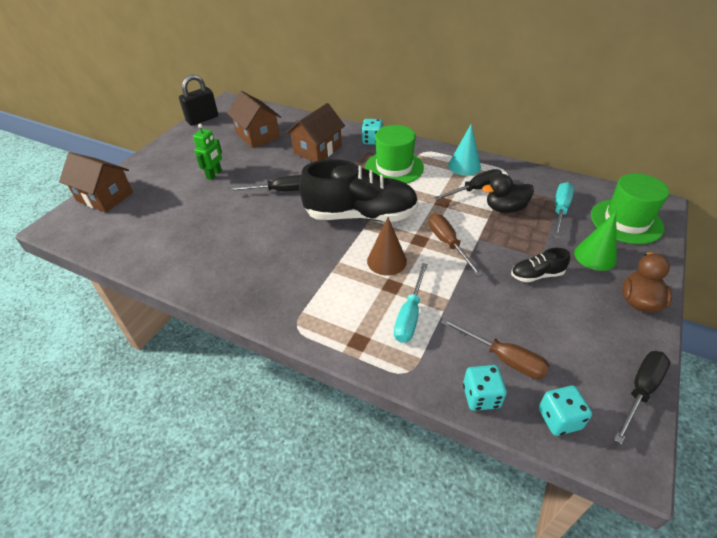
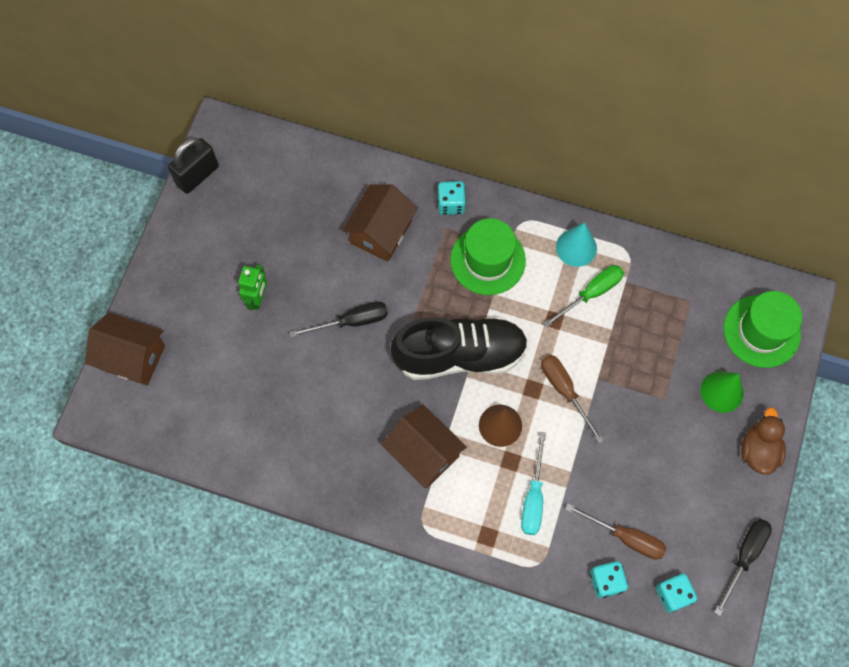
camera: 10 degrees left, 25 degrees up
brown house [227,91,281,148] -> brown house moved to [381,405,467,488]
black screwdriver [433,169,502,201] -> green screwdriver [543,265,624,328]
black duck [482,174,534,213] -> none
black shoe [511,248,570,283] -> none
turquoise screwdriver [553,182,574,239] -> none

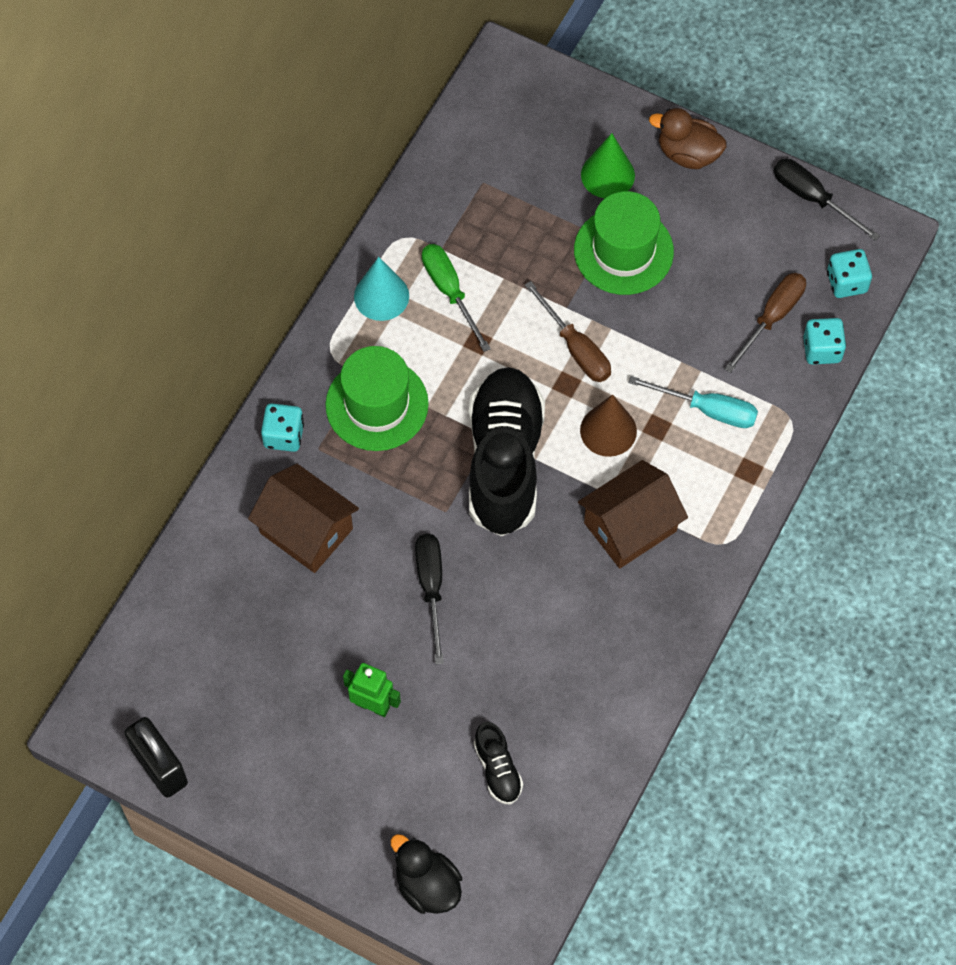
camera: 80 degrees left, 5 degrees down
brown house [85,312,165,385] -> black duck [390,834,462,914]
brown screwdriver [541,355,604,443] -> brown screwdriver turned 105 degrees counterclockwise [525,281,611,382]
green hat [723,291,802,368] -> green hat moved to [574,191,674,295]
none -> black shoe [474,722,523,805]

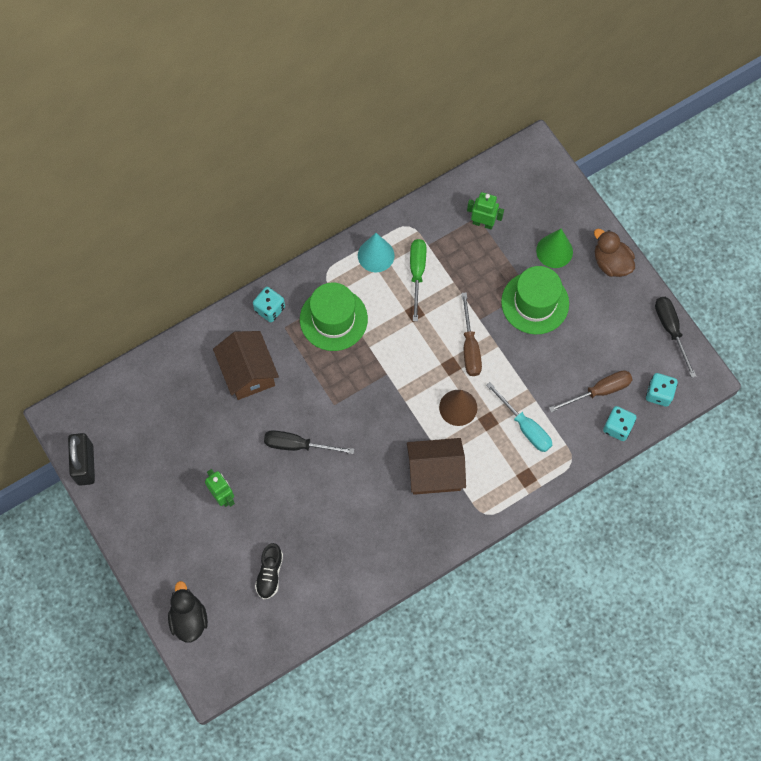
camera: 30 degrees right, 5 degrees up
black screwdriver [415,534,444,664] -> black screwdriver turned 105 degrees counterclockwise [264,430,354,454]
black shoe [469,367,545,536] -> none
none -> green robot [467,192,504,230]

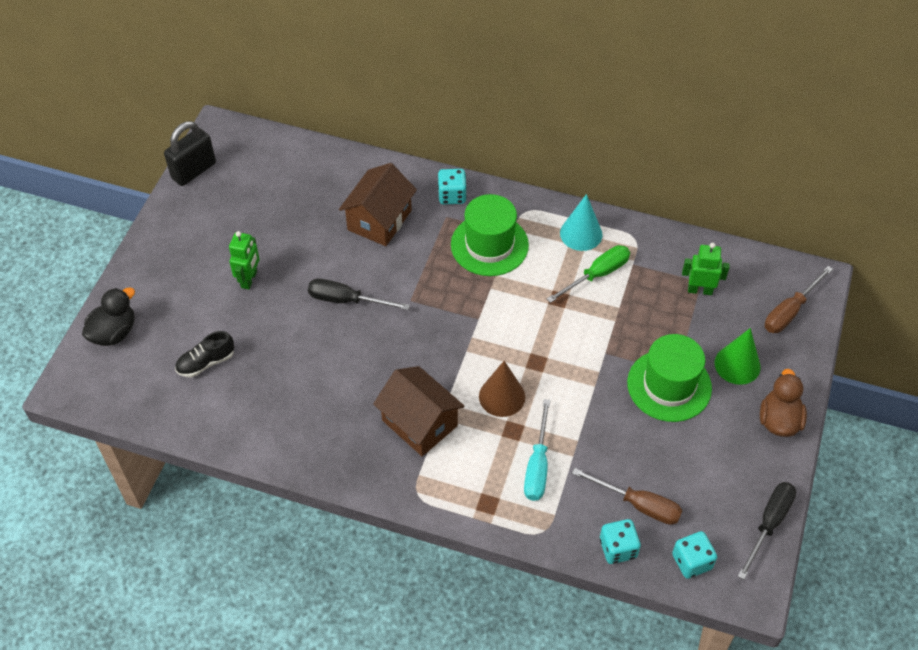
camera: 50 degrees right, 15 degrees down
black screwdriver [264,430,354,454] -> black screwdriver turned 45 degrees counterclockwise [308,279,410,310]
brown screwdriver [461,292,482,376] -> brown screwdriver moved to [765,266,833,333]
green robot [467,192,504,230] -> green robot turned 60 degrees counterclockwise [682,243,730,295]

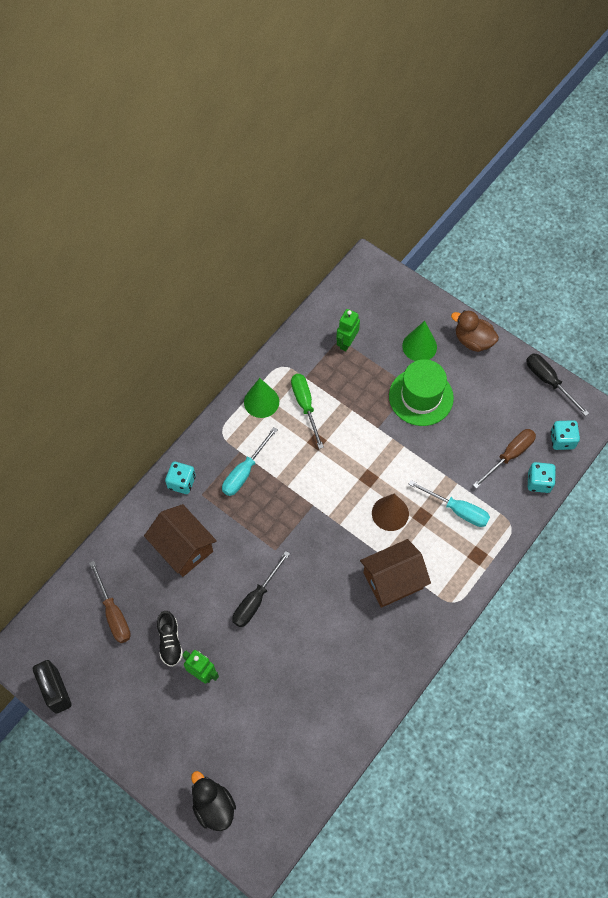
camera: 70 degrees left, 10 degrees up
black shoe [175,331,234,377] -> black shoe moved to [157,611,183,667]
green hat [451,194,529,276] -> turquoise screwdriver [222,427,278,496]
turquoise cone [560,194,603,251] -> green cone [244,378,279,418]
brown screwdriver [765,266,833,333] -> brown screwdriver moved to [89,561,131,643]

